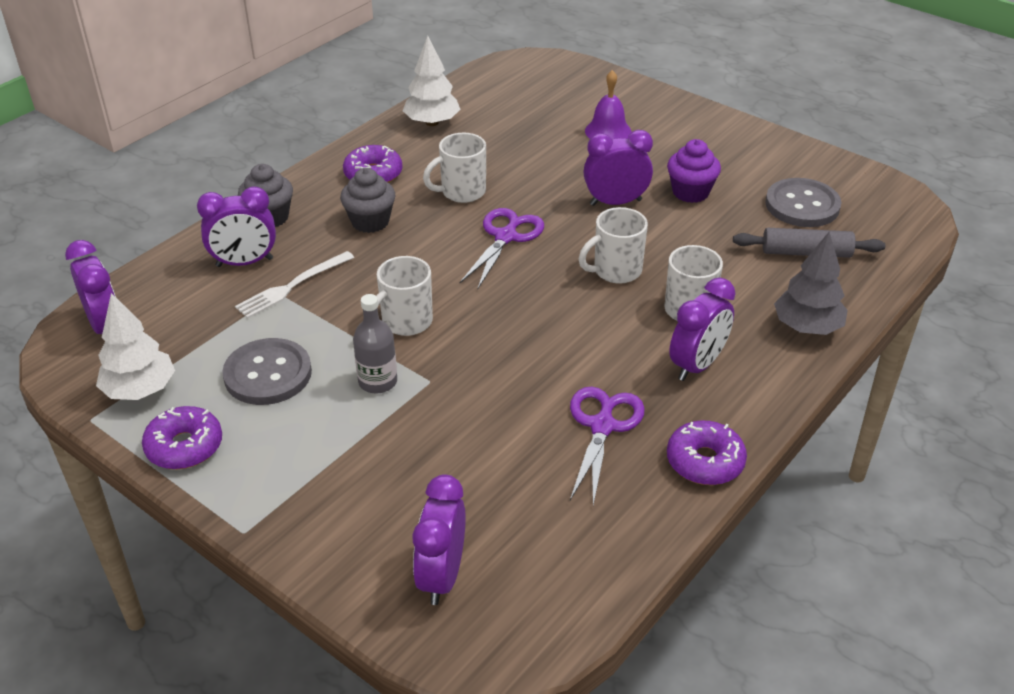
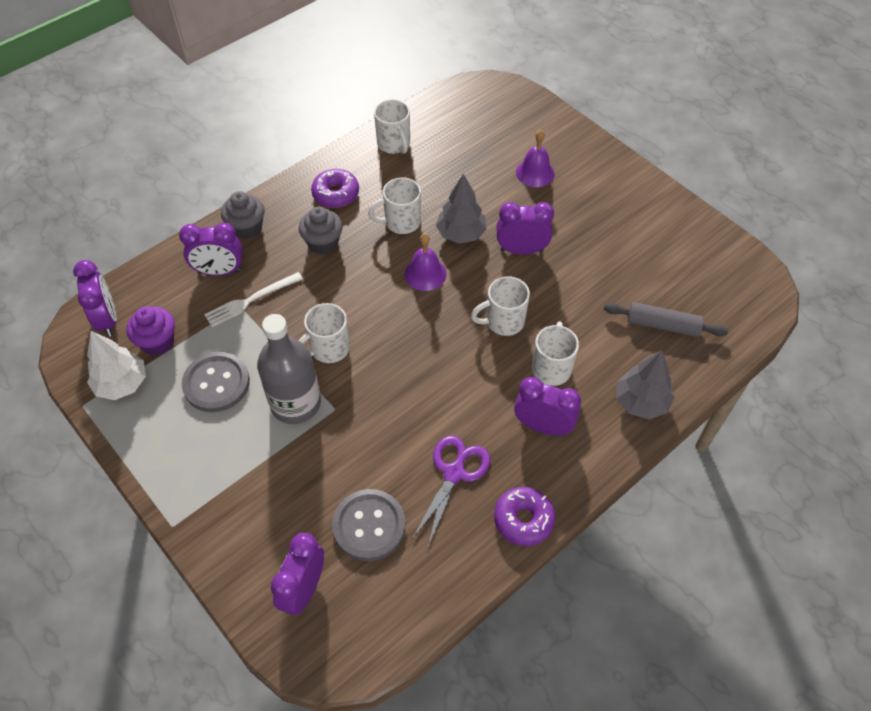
camera: 10 degrees right, 15 degrees up
purple donut [142,406,222,469] -> none
grey bottle [353,294,397,394] -> grey bottle [257,314,321,424], size x1.70
white tree [403,36,460,126] -> white mug [374,99,410,154]
purple scissors [460,208,544,290] -> purple bell [404,233,447,291]
purple cupcake [667,139,721,203] -> purple cupcake moved to [126,307,175,356]
purple clock [669,277,736,381] -> purple clock turned 120 degrees counterclockwise [514,377,581,436]
grey button [765,178,842,227] -> grey button moved to [332,489,405,561]
none -> grey tree [436,174,487,244]

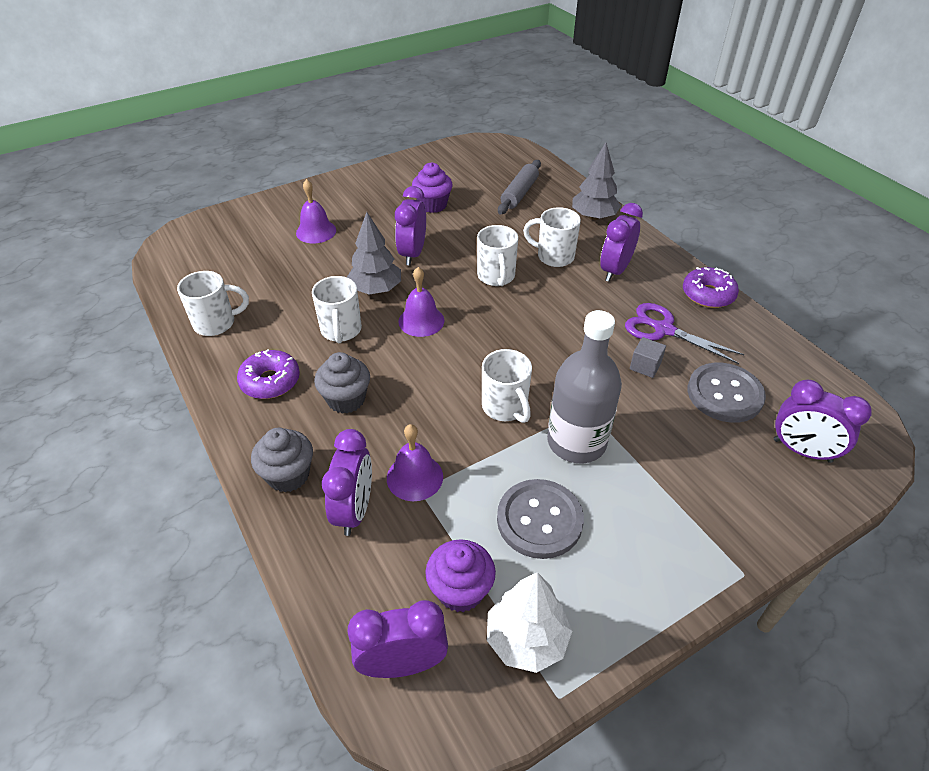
camera: 80 degrees left, 10 degrees down
white fork [204,272,303,327] -> purple bell [387,424,443,501]
none -> purple cupcake [412,162,453,213]
none -> grey cube [630,337,666,378]

